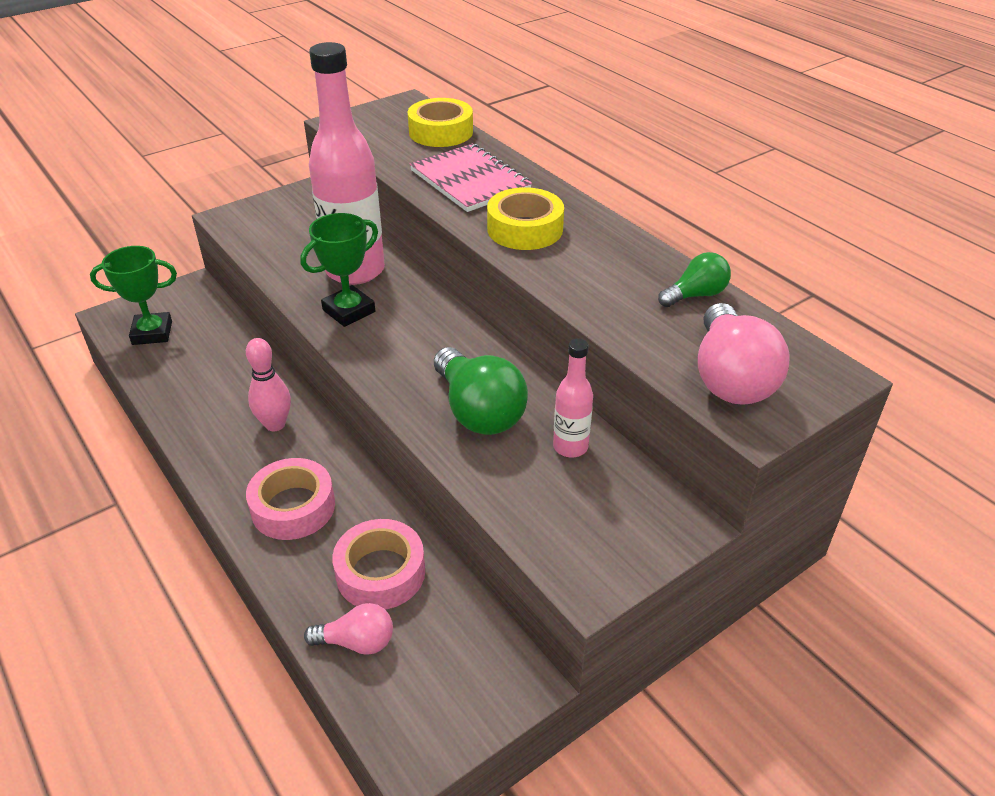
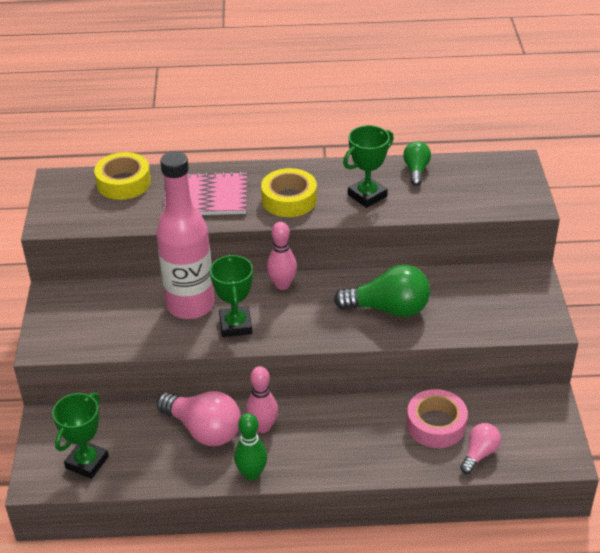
camera: 55 degrees left, 0 degrees up
pink tape [246,458,335,540] -> none
pink bottle [553,339,593,458] -> none
pink light bulb [698,303,790,405] -> pink light bulb moved to [157,391,241,446]
none -> green bowling pin [234,413,268,481]
none -> pink bowling pin [267,222,297,290]
none -> green trophy [343,125,394,208]

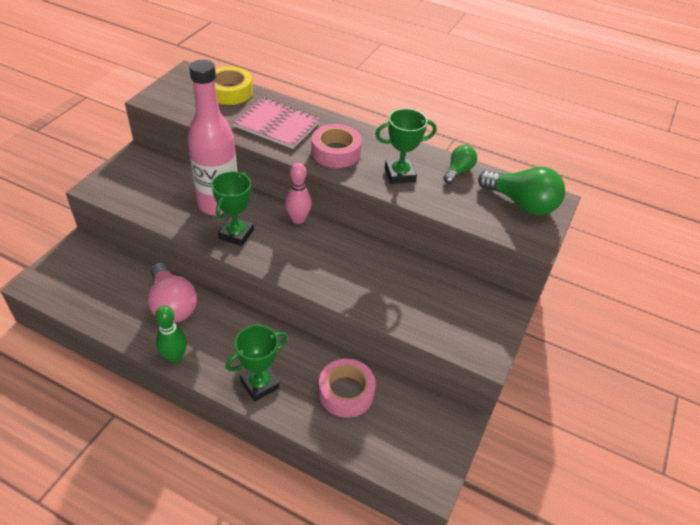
camera: 25 degrees right, 5 degrees up
green trophy [52,392,109,479] -> green trophy moved to [225,325,288,402]
pink bowling pin [246,366,278,433] -> none
yellow tape [261,168,317,217] -> pink tape [311,124,362,168]
green light bulb [334,265,430,317] -> green light bulb moved to [478,167,565,216]
pink light bulb [460,423,501,474] -> none

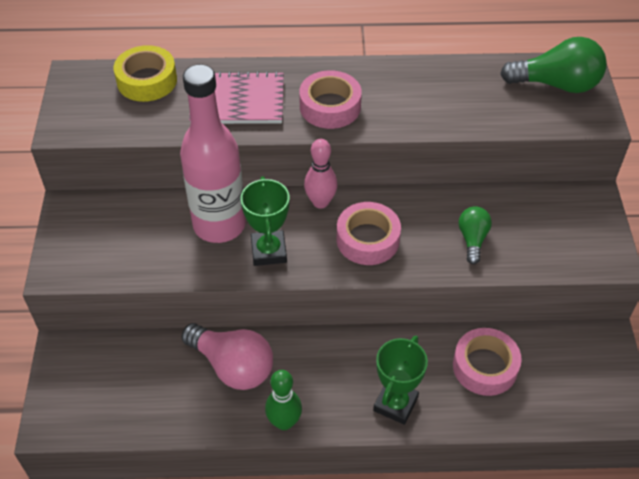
camera: 25 degrees left, 5 degrees up
green trophy [375,108,437,184] -> none
green light bulb [443,145,477,184] -> green light bulb moved to [459,206,492,264]
none -> pink tape [337,202,401,265]

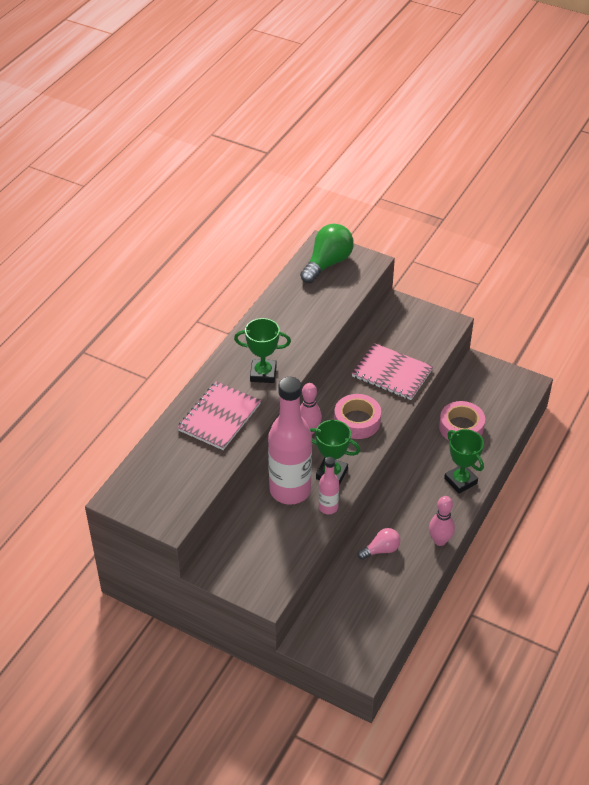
camera: 60 degrees left, 5 degrees down
yellow tape [113,45,177,102] -> none
pink light bulb [181,323,273,390] -> pink light bulb [358,528,400,560], size x0.57
green bowling pin [265,370,302,430] -> pink bowling pin [429,496,455,546]
pink tape [299,70,362,129] -> green trophy [234,318,291,383]
green light bulb [459,206,492,264] -> pink notebook [352,343,433,400]
none -> pink bottle [319,457,339,514]

